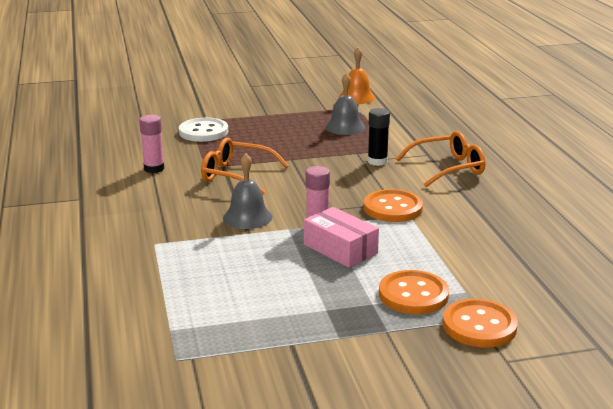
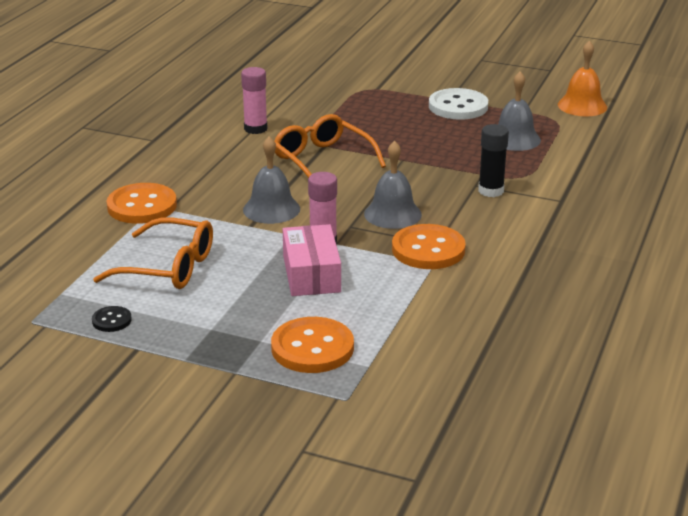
camera: 35 degrees right, 5 degrees up
white button [179,118,228,142] -> white button moved to [429,88,488,120]
orange glasses [396,131,486,187] -> orange glasses moved to [93,217,213,289]
orange button [442,299,518,347] -> orange button moved to [106,183,177,224]
none -> black button [92,306,132,332]
none -> grey bell [364,141,422,229]

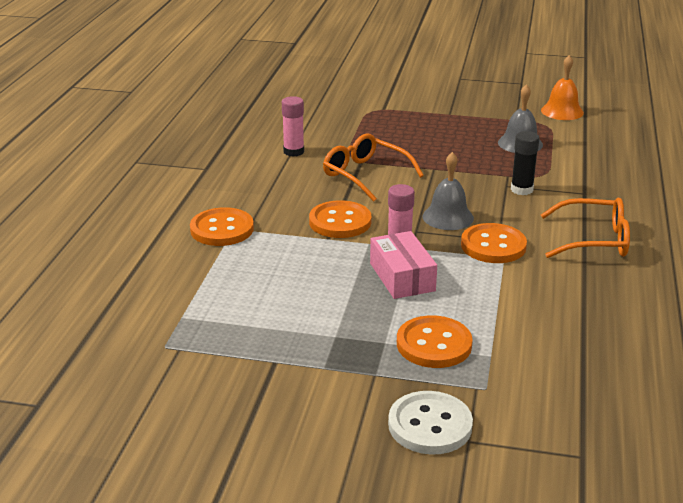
camera: 10 degrees left, 0 degrees up
black button [92,306,132,332] -> none
orange glasses [93,217,213,289] -> orange glasses moved to [541,197,630,258]
grey bell [243,136,300,224] -> orange button [309,200,372,238]
white button [429,88,488,120] -> white button moved to [388,391,473,455]

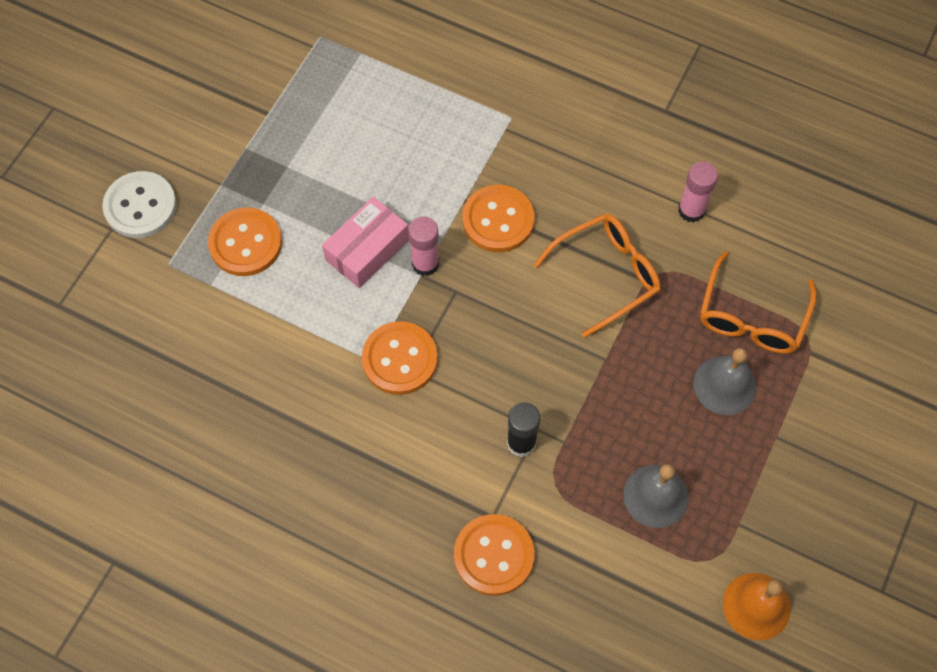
camera: 105 degrees right, 35 degrees up
orange button [190,207,254,246] -> orange button moved to [454,514,534,596]
pink box [370,231,437,299] -> pink box turned 45 degrees counterclockwise [322,197,409,288]
grey bell [423,152,474,230] -> grey bell moved to [693,348,756,415]
orange glasses [541,197,630,258] -> orange glasses moved to [700,251,817,354]

